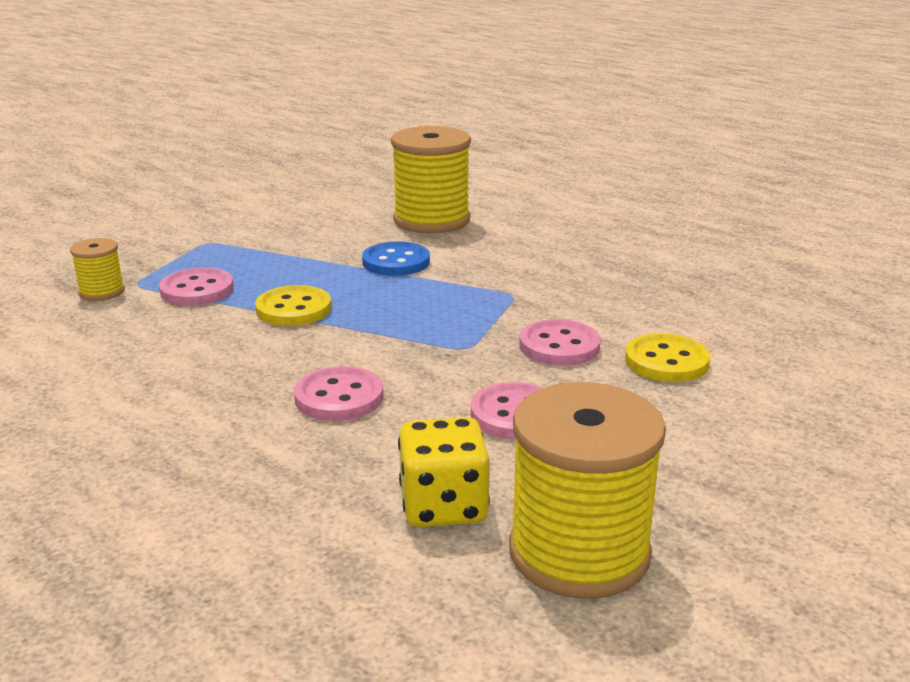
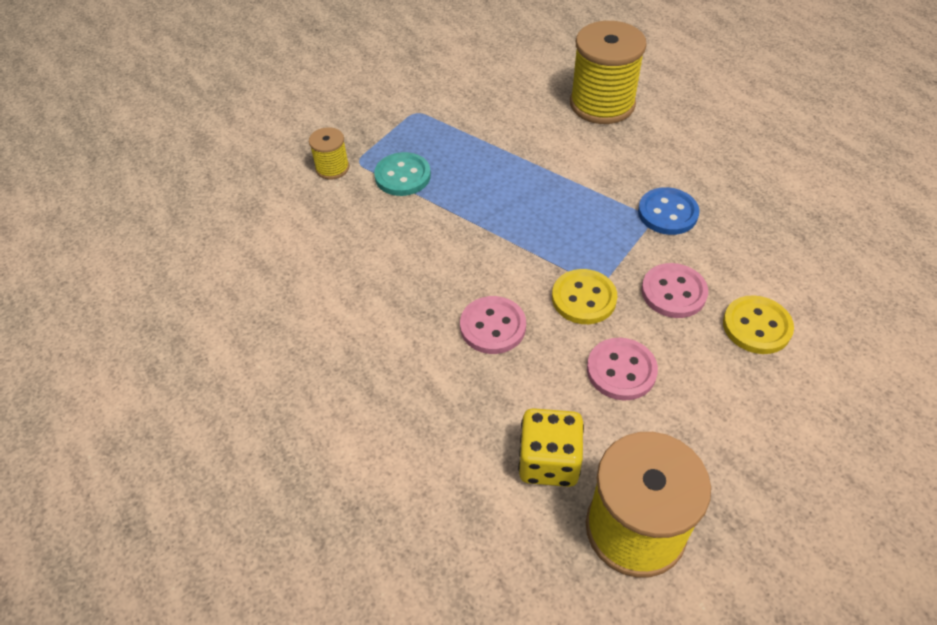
camera: 15 degrees right, 25 degrees up
pink button [159,268,234,306] -> turquoise button [374,152,431,196]
yellow button [255,285,331,326] -> yellow button moved to [552,269,617,324]
blue button [362,241,430,276] -> blue button moved to [638,187,699,235]

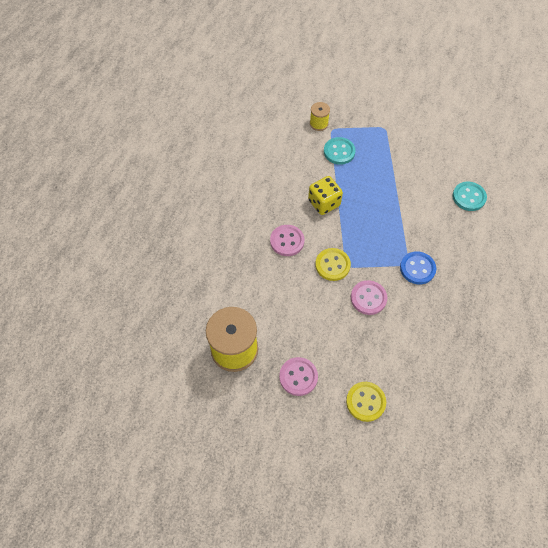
camera: 50 degrees right, 10 degrees up
yellow dice [518,408,584,487] -> yellow dice moved to [308,176,343,215]
yellow spool [570,21,647,124] -> turquoise button [452,182,487,211]
pink button [587,338,658,401] -> pink button moved to [279,357,318,396]
yellow button [723,295,794,354] -> yellow button moved to [346,382,386,422]

